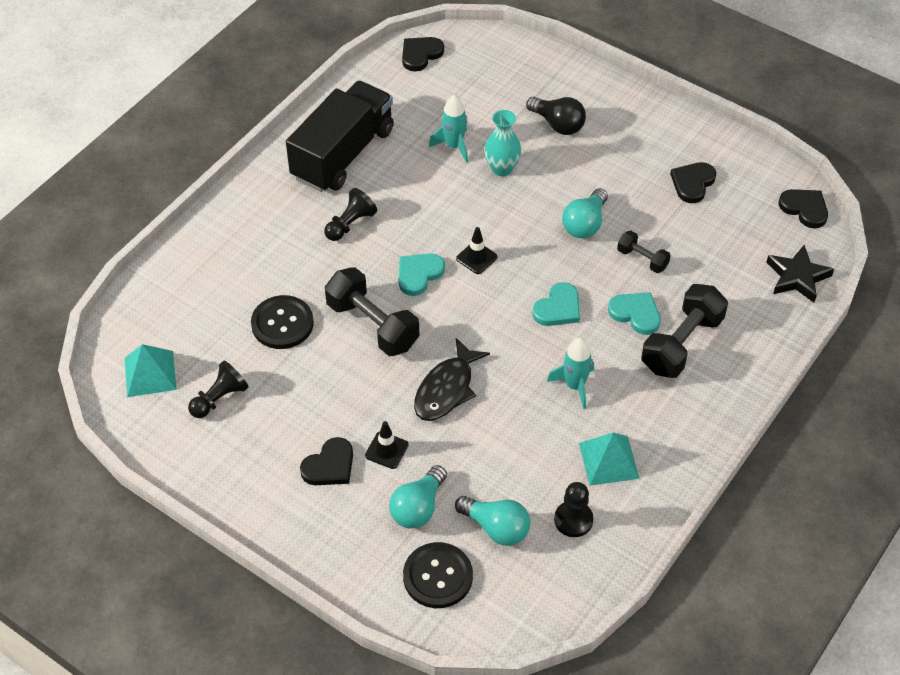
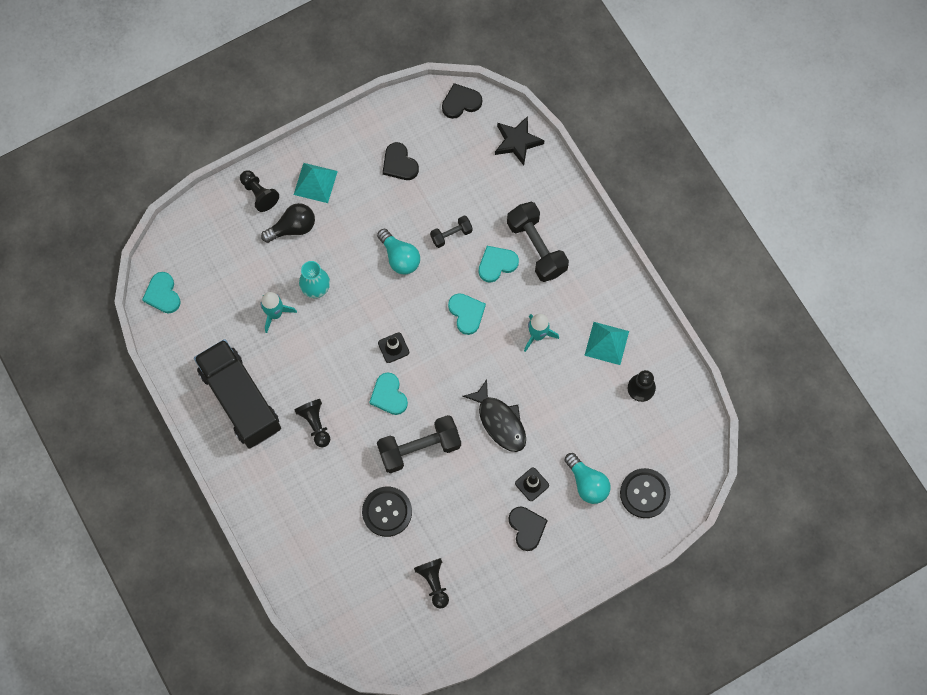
camera: 65 degrees left, 20 degrees up
turquoise pyramid [125,344,177,397] -> turquoise pyramid moved to [294,163,338,203]
black heart [402,37,444,71] -> turquoise heart [142,272,181,313]
turquoise light bulb [455,496,530,546] -> none
none -> black pawn [240,170,279,212]

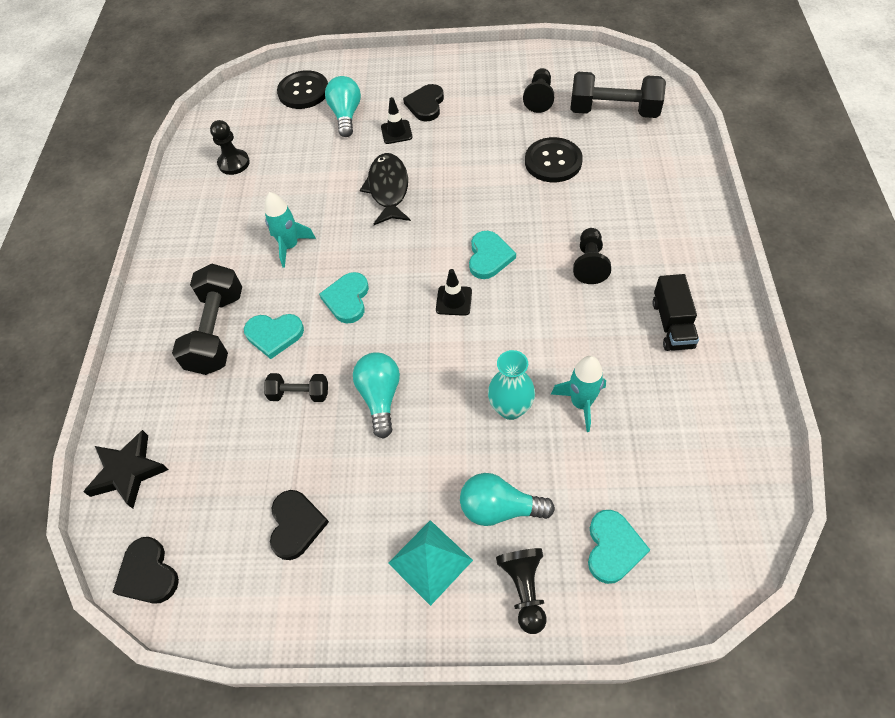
camera: 145 degrees left, 15 degrees down
turquoise heart [142,272,181,313] -> turquoise heart moved to [588,510,650,584]
black truck [194,339,281,449] -> black truck [653,274,699,351], size x0.50
black light bulb [261,203,315,243] -> turquoise light bulb [460,473,555,526]
black dumbbell [377,415,461,473] -> black dumbbell moved to [570,72,666,118]
black heart [442,83,482,119] -> black heart turned 45 degrees clockwise [112,537,179,604]
turquoise pyramid [584,322,629,365] -> none

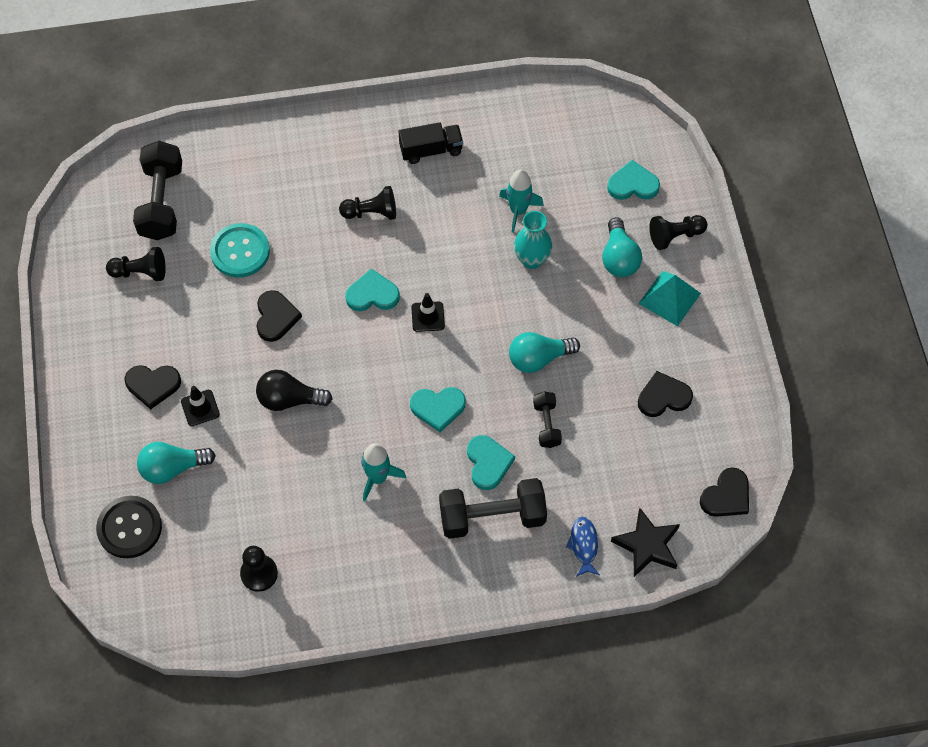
camera: 105 degrees left, 5 degrees up
black fish [360,153,411,225] -> black light bulb [256,370,332,411]
black button [525,137,583,182] -> turquoise button [210,223,270,278]
none -> black heart [256,290,302,342]
none -> blue fish [566,517,600,577]

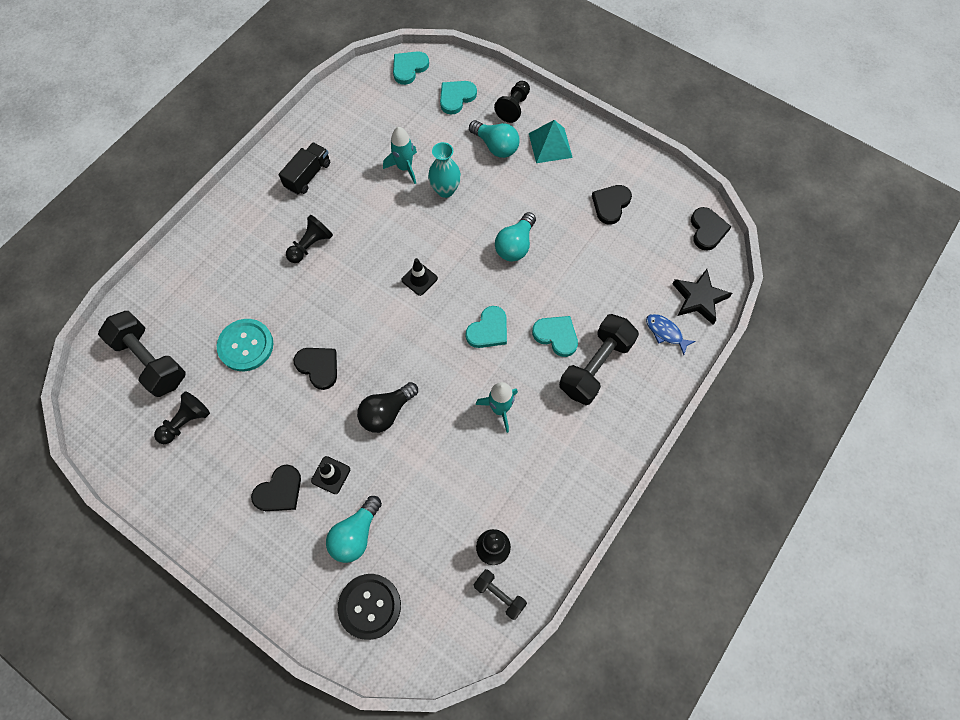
camera: 45 degrees left, 5 degrees up
turquoise heart [345,269,400,311] -> turquoise heart moved to [393,51,429,85]
black dumbbell [533,391,562,448] -> black dumbbell moved to [474,569,527,620]

